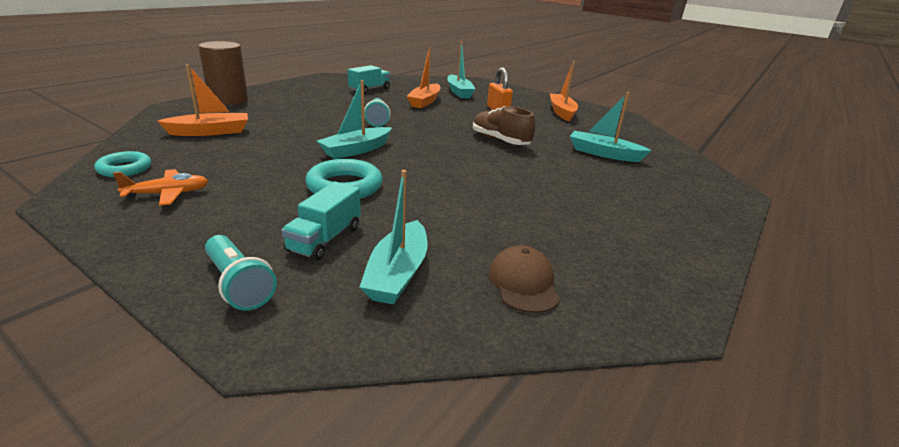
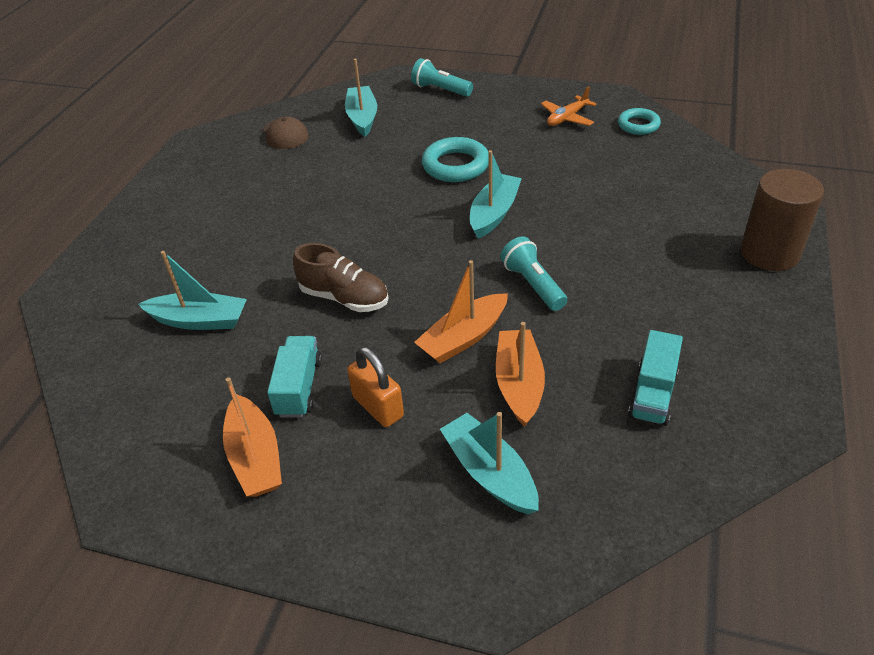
camera: 165 degrees right, 15 degrees up
orange boat [157,64,248,136] -> orange boat moved to [414,260,508,363]
turquoise truck [281,181,361,261] -> turquoise truck moved to [267,336,322,417]

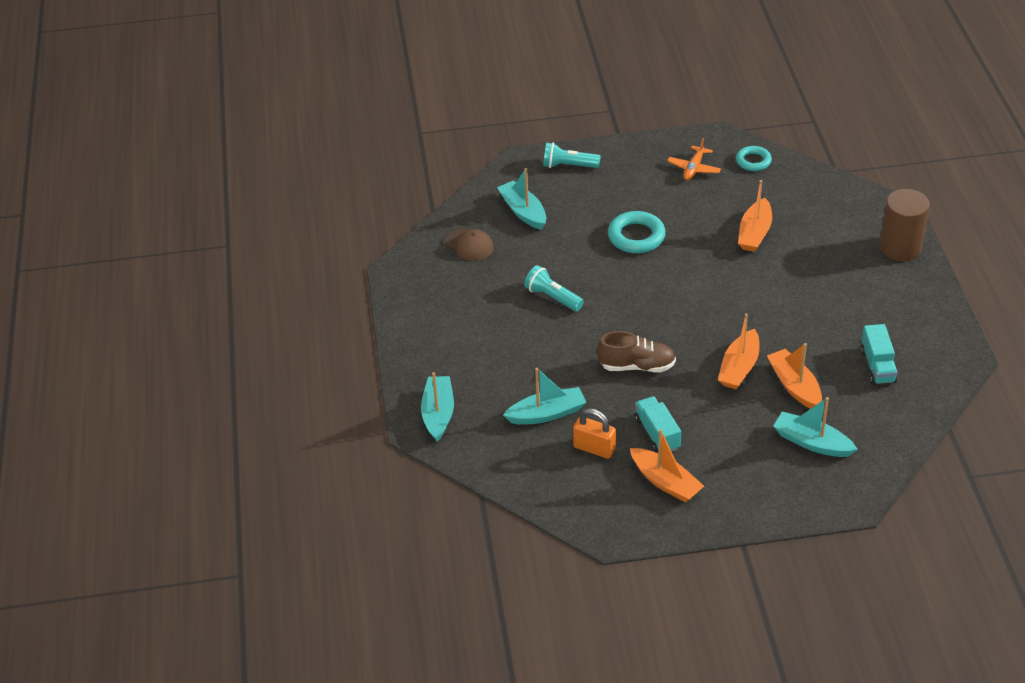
camera: 25 degrees left, 0 degrees up
orange padlock [347,347,404,427] -> orange padlock moved to [573,408,616,459]
turquoise boat [470,150,522,239] -> turquoise boat moved to [421,372,454,442]
turquoise flashlight [500,236,567,311] -> turquoise flashlight moved to [524,265,584,311]
none -> orange boat [738,180,772,252]

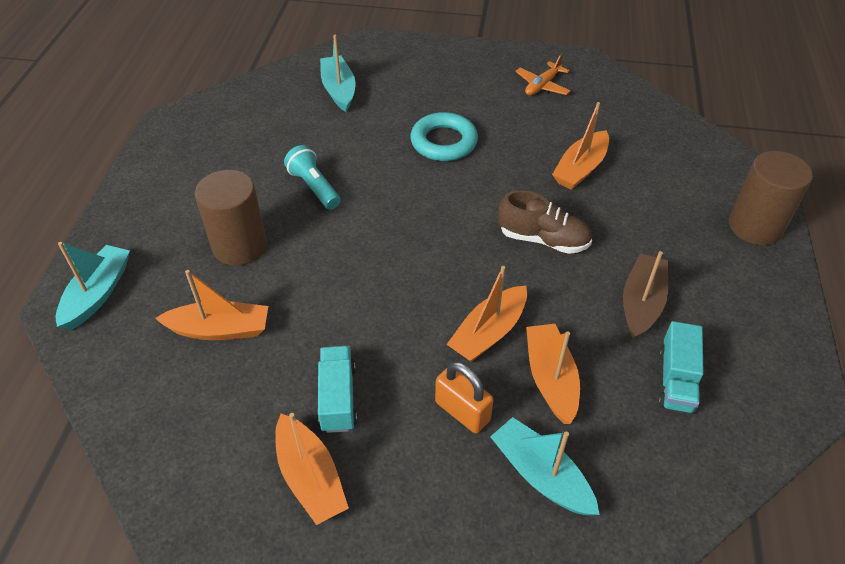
camera: 15 degrees right, 5 degrees up
brown cap [445,228,494,261] -> none
turquoise boat [503,368,586,425] -> orange boat [155,270,268,340]
turquoise flashlight [543,142,601,168] -> none
orange padlock [573,408,616,459] -> orange padlock moved to [435,361,494,433]
brown shoe [597,331,676,372] -> brown shoe moved to [498,190,592,254]
turquoise ring [736,146,772,171] -> none
none -> brown cylinder [195,170,267,266]
none -> brown boat [623,251,668,339]

